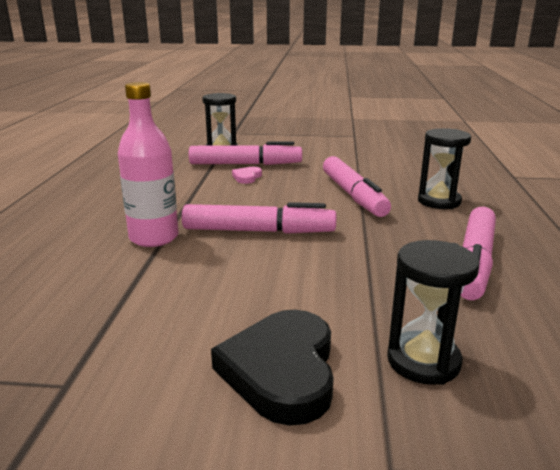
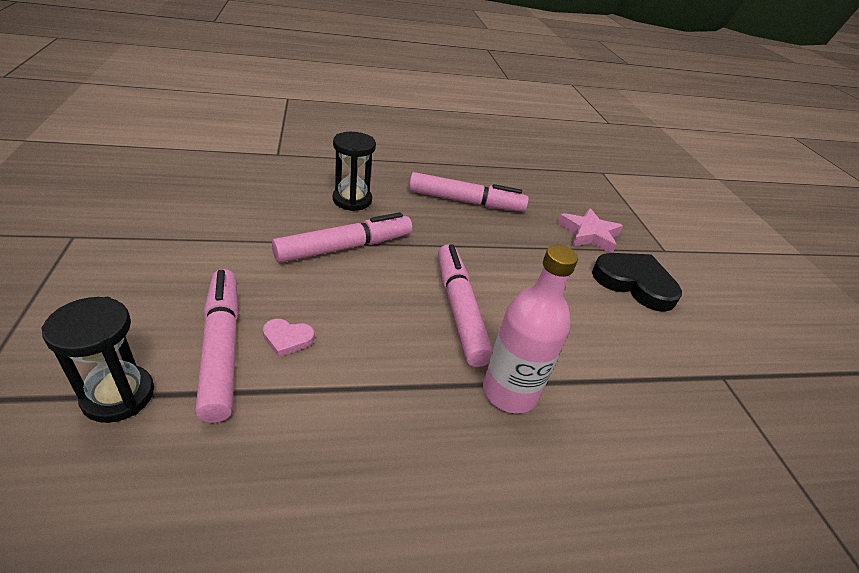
camera: 110 degrees left, 15 degrees up
black heart [211,310,334,426] -> black heart turned 135 degrees counterclockwise [592,253,682,312]
black hourglass [387,240,479,385] -> pink star [557,208,623,253]

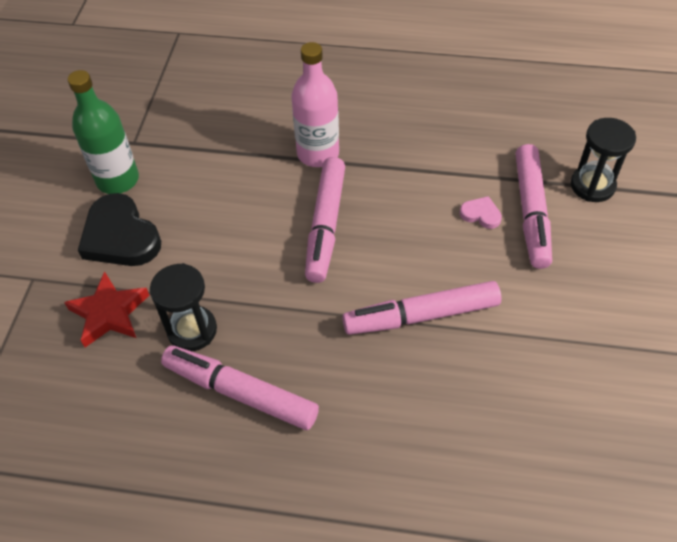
camera: 155 degrees left, 15 degrees up
black hourglass [333,132,376,211] -> black hourglass moved to [150,263,217,351]
pink star [557,208,623,253] -> red star [64,271,149,347]
none -> green bottle [68,70,139,194]

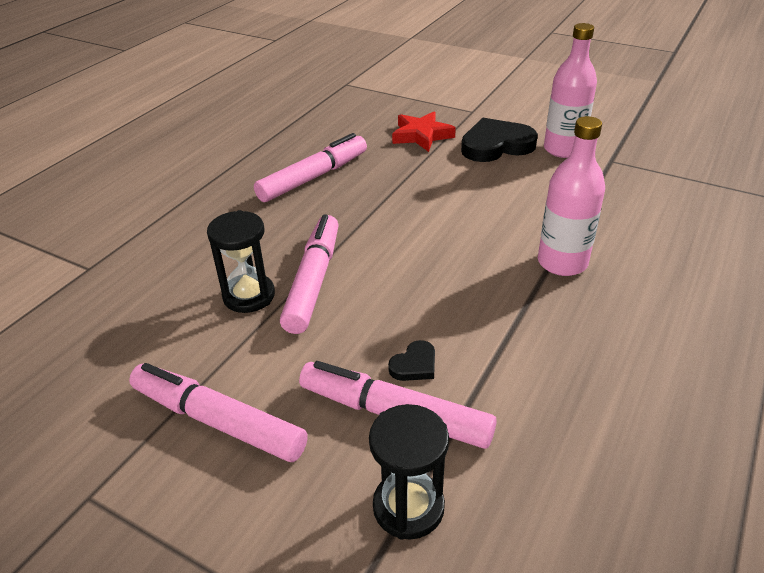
camera: 110 degrees right, 15 degrees down
green bottle [68,70,139,194] -> pink bottle [544,23,597,158]
black hourglass [150,263,217,351] -> black hourglass moved to [207,210,275,313]
pink marker [305,157,345,283] -> pink marker moved to [129,363,308,462]
pink heart [460,196,502,229] -> black heart [388,340,435,381]

